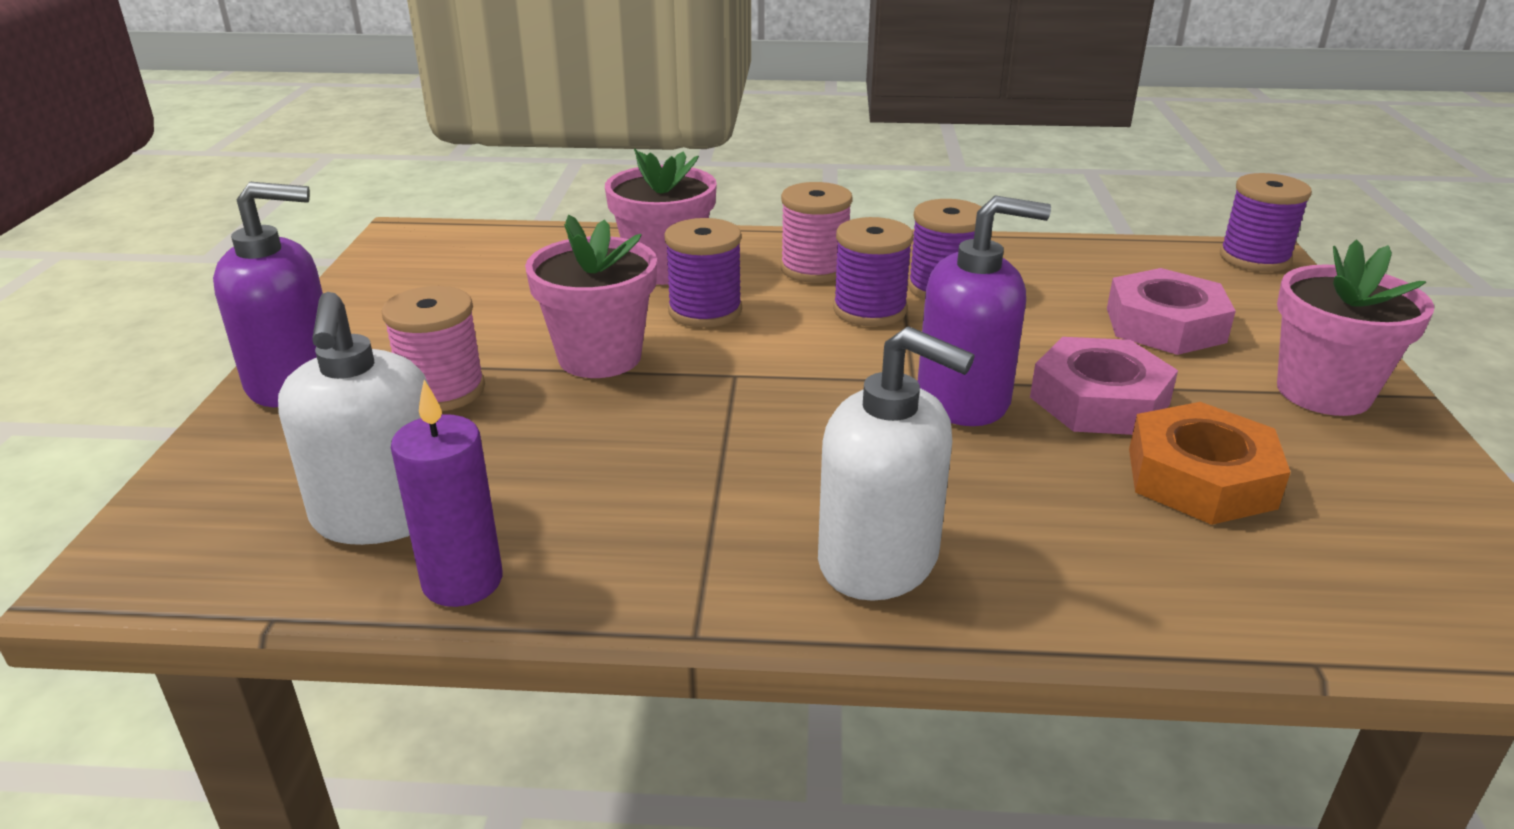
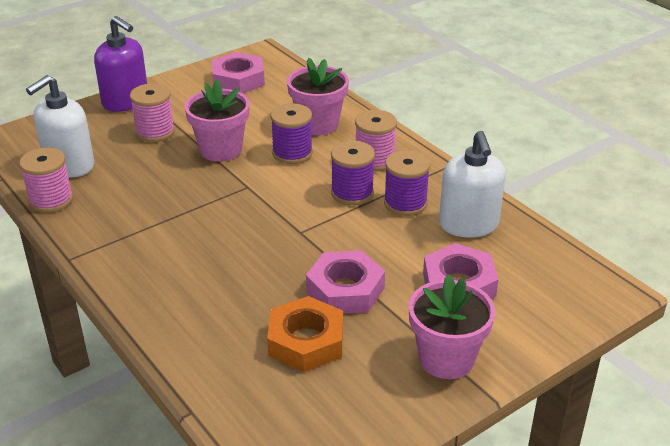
camera: 50 degrees right, 5 degrees up
purple candle [391,380,502,607] -> pink spool [19,147,73,213]
white soap dispenser [818,326,974,601] -> white soap dispenser moved to [439,131,506,238]
purple soap dispenser [917,195,1051,426] -> none
purple spool [1220,173,1312,272] -> none
none -> pink nut [212,52,265,94]

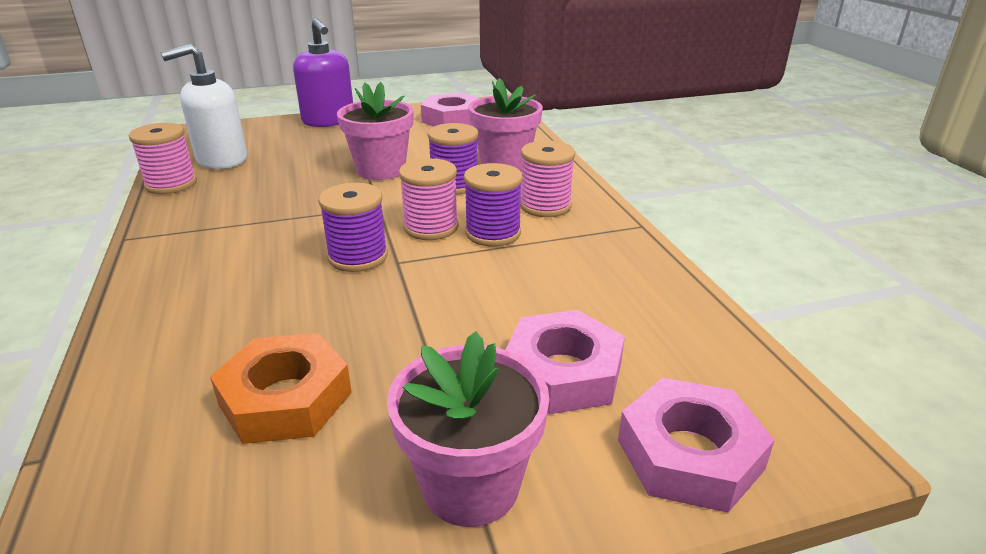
camera: 20 degrees right, 5 degrees down
pink spool [130,83,175,142] -> pink spool moved to [399,158,459,240]
pink nut [306,250,385,314] -> pink nut moved to [618,378,775,513]
purple spool [384,150,430,216] -> purple spool moved to [318,183,388,272]
white soap dispenser [439,131,506,238] -> none

